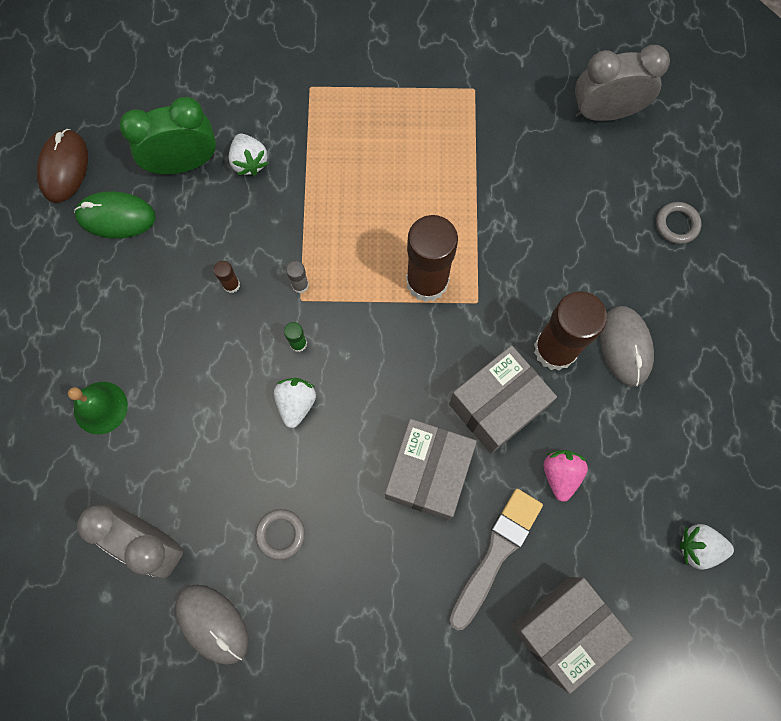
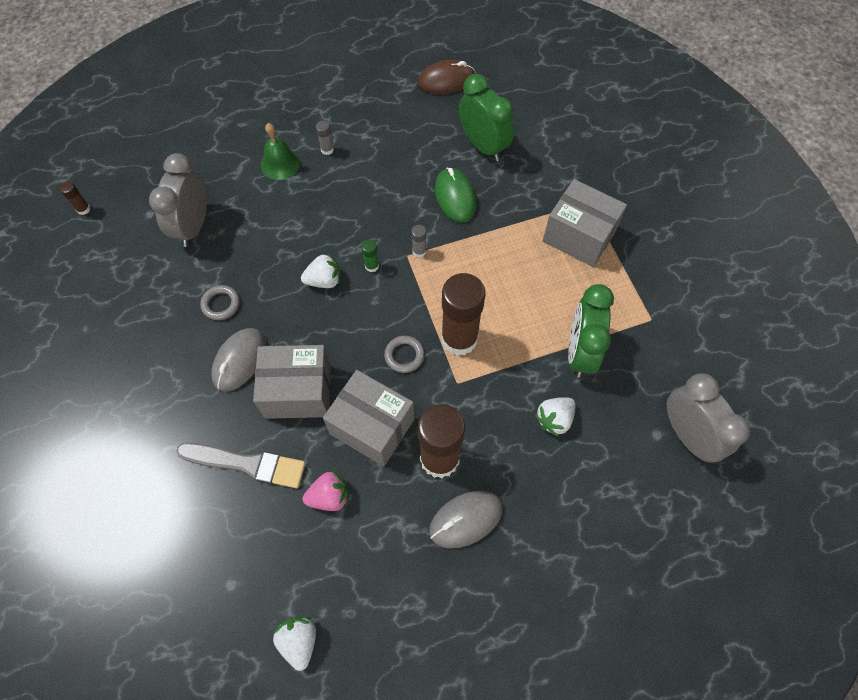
camera: 70 degrees right, 10 degrees down
green mouse [74,191,156,239] -> green mouse moved to [435,168,477,222]
grey mouse [175,585,249,665] -> grey mouse moved to [211,328,266,392]
brown glue stick [213,261,240,293] -> brown glue stick moved to [60,181,91,215]
white strawberry [229,134,269,176] -> white strawberry moved to [535,397,575,436]
grey box [512,577,633,694] -> grey box moved to [543,179,627,267]
grey ring [656,202,702,244] -> grey ring moved to [384,336,425,373]
none -> grey glue stick [316,121,334,155]
none -> green clock [568,284,614,378]

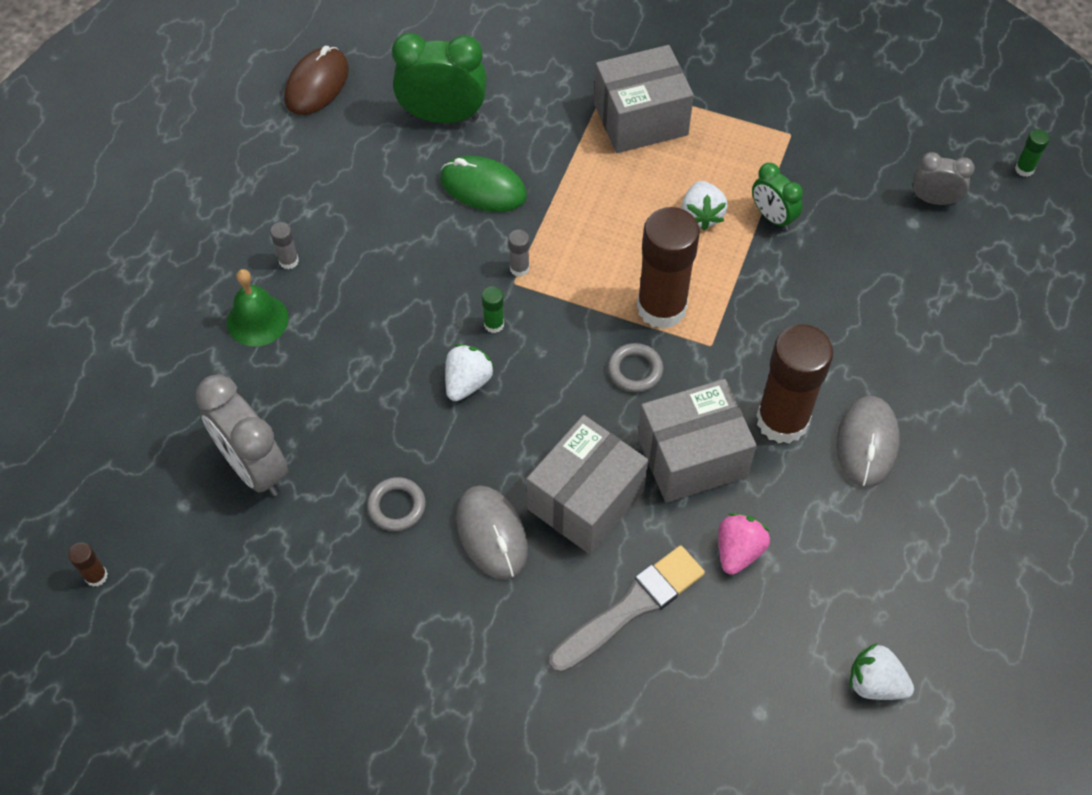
camera: 50 degrees left, 5 degrees down
white strawberry [535,397,575,436] -> white strawberry moved to [681,181,728,230]
green clock [568,284,614,378] -> green clock [752,163,803,230], size x0.58
grey clock [667,373,750,462] -> grey clock [913,152,975,205], size x0.58
none -> green glue stick [1015,129,1049,177]

